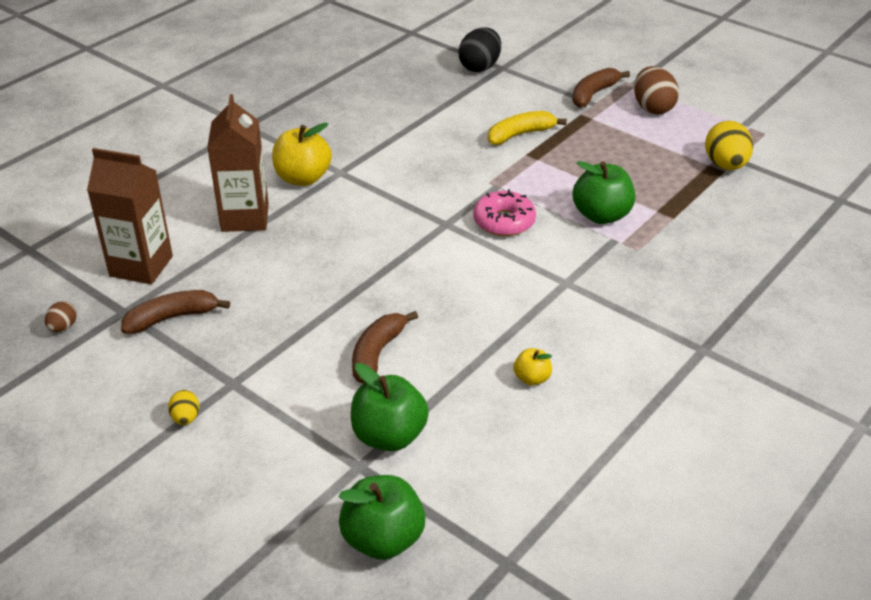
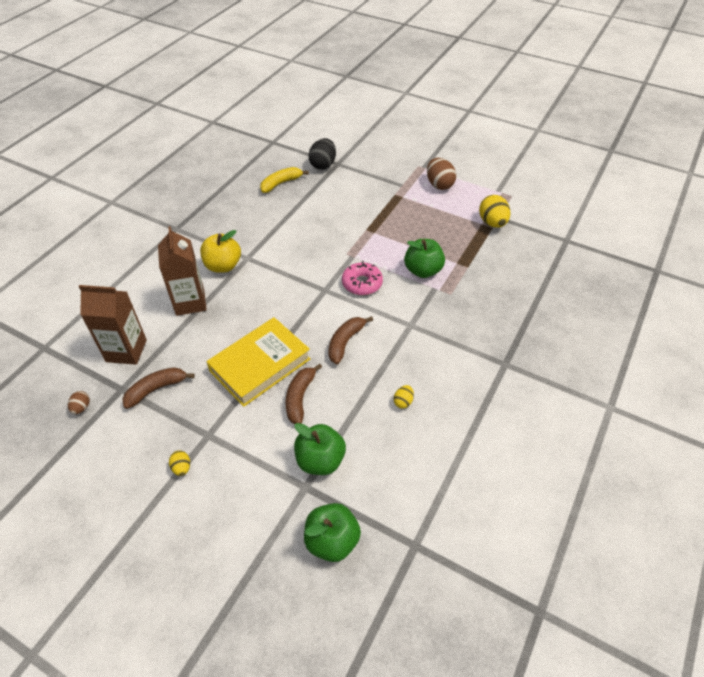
camera: 10 degrees left, 10 degrees up
yellow banana [488,111,567,145] -> yellow banana moved to [260,167,309,193]
yellow apple [514,348,552,386] -> yellow egg [394,385,414,409]
brown banana [572,68,630,108] -> brown banana moved to [328,316,373,364]
none -> yellow book [206,317,311,407]

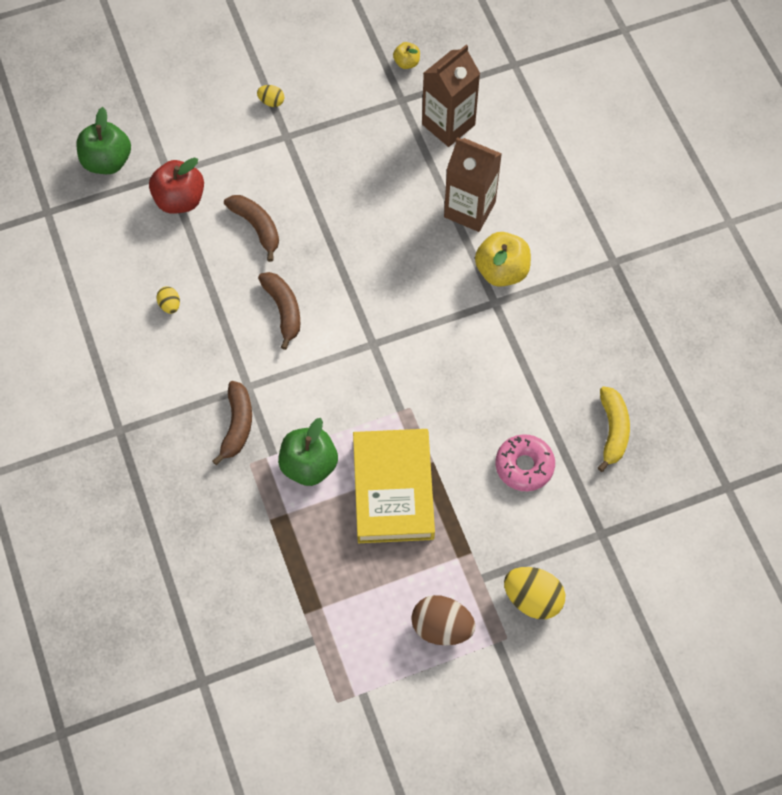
camera: 130 degrees right, 15 degrees up
brown egg [68,391,90,414] -> yellow apple [393,42,420,69]
brown banana [122,367,195,409] -> brown banana moved to [212,381,252,465]
yellow book [206,317,311,407] -> yellow book moved to [353,429,435,543]
green apple [294,423,346,475] -> red apple [149,157,204,213]
black egg [308,138,336,170] -> none
pink donut [342,261,383,295] -> pink donut moved to [495,434,555,491]
yellow egg [479,195,510,228] -> yellow egg moved to [504,567,565,619]

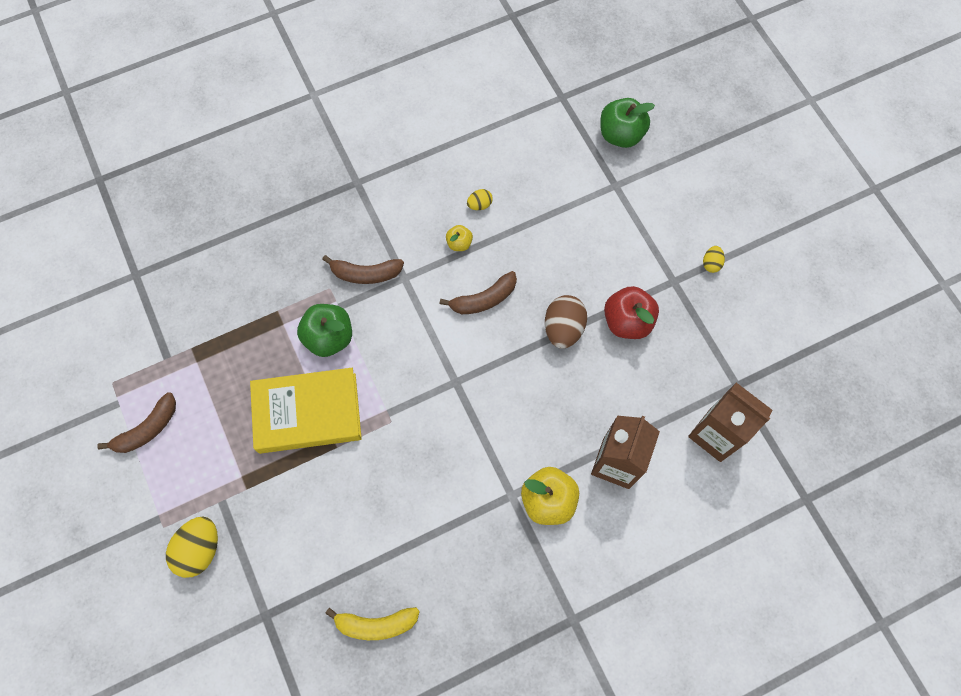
camera: 85 degrees right, 5 degrees up
red apple [149,157,204,213] -> red apple moved to [604,286,659,339]
brown banana [224,195,279,262] -> brown banana moved to [97,392,176,453]
yellow apple [393,42,420,69] -> yellow apple moved to [446,225,473,251]
brown egg [411,595,476,646] -> brown egg moved to [545,295,587,349]
pink donut [495,434,555,491] -> none

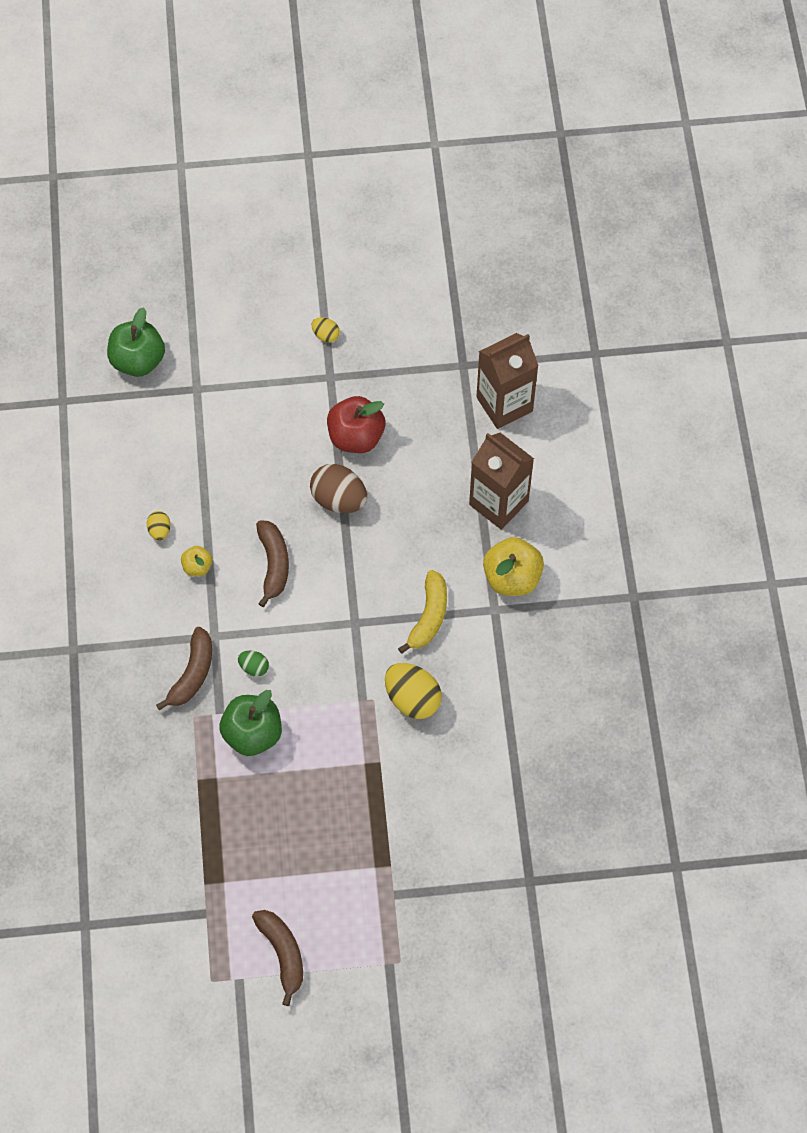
camera: 70 degrees left, 5 degrees down
yellow egg [166,517,218,578] -> yellow egg moved to [385,663,442,719]
yellow book [250,368,362,454] -> none
yellow banana [325,607,420,640] -> yellow banana moved to [398,570,447,654]
none -> green egg [238,651,269,677]

